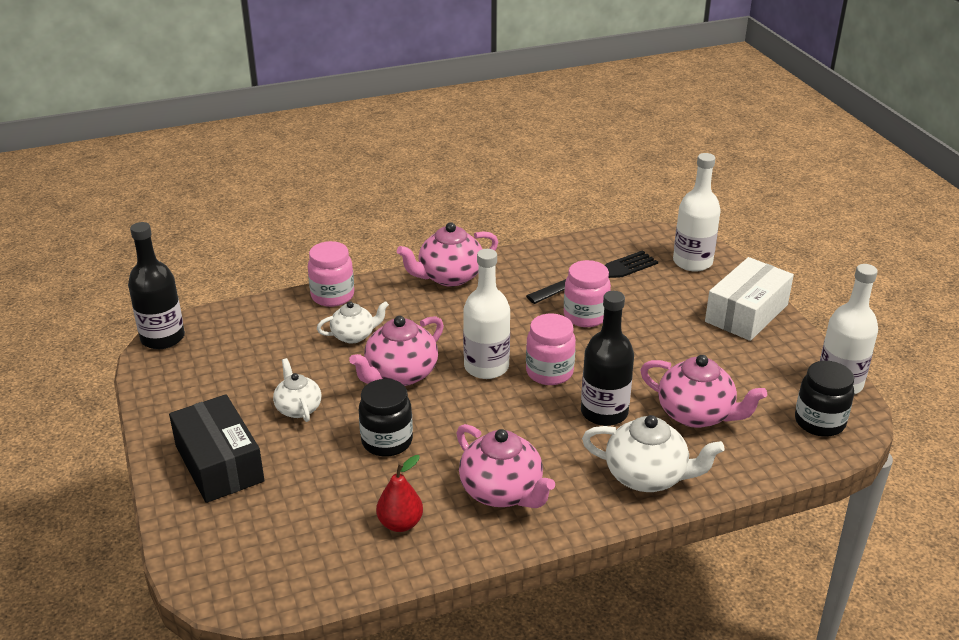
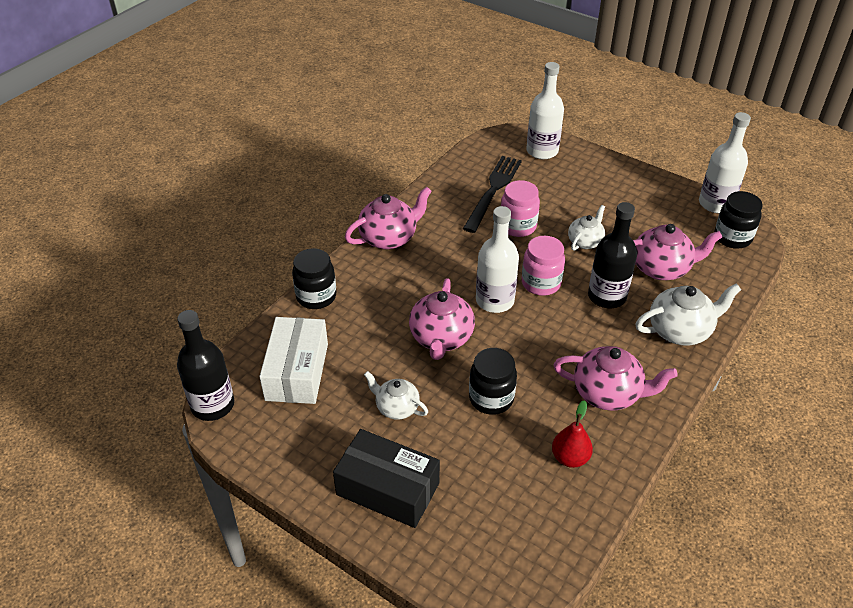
camera: 35 degrees left, 10 degrees up
pink jar [308,241,354,307] -> black jar [292,248,336,309]
white teapot [317,301,389,343] -> white teapot moved to [568,205,605,251]
pink teapot [397,222,498,287] -> pink teapot turned 150 degrees counterclockwise [345,187,432,249]
white box [705,257,794,341] -> white box moved to [259,317,328,404]

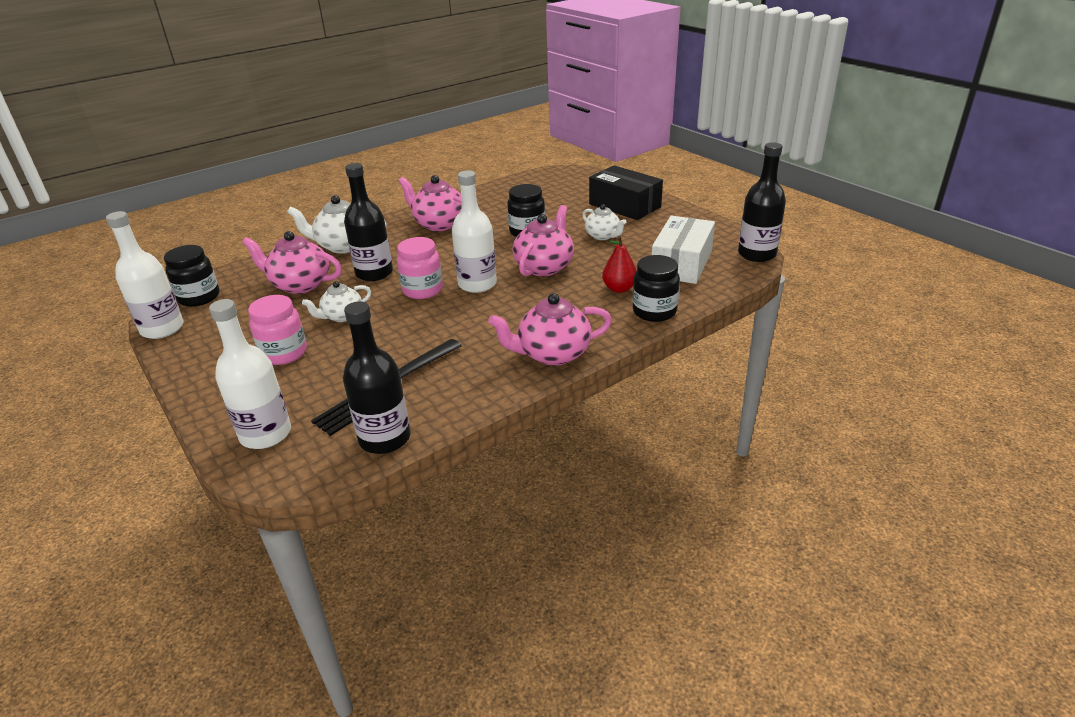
camera: 160 degrees left, 10 degrees down
pink jar [501,180,540,237] -> pink jar moved to [248,295,307,365]
red pear [552,400,593,468] -> red pear moved to [602,236,637,293]
none -> black bottle [343,301,411,454]

